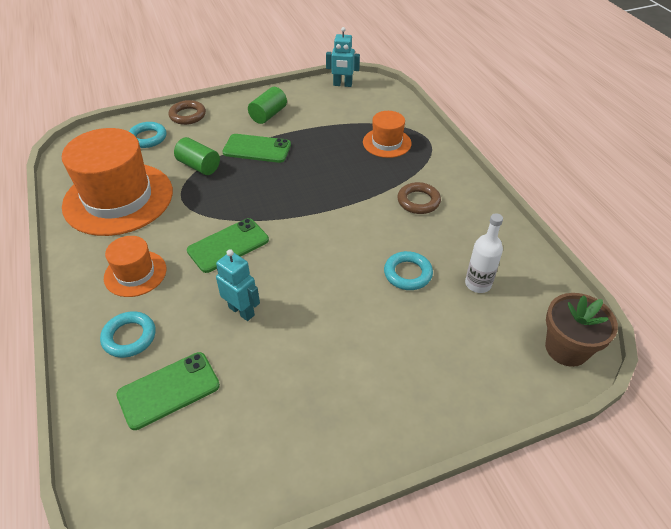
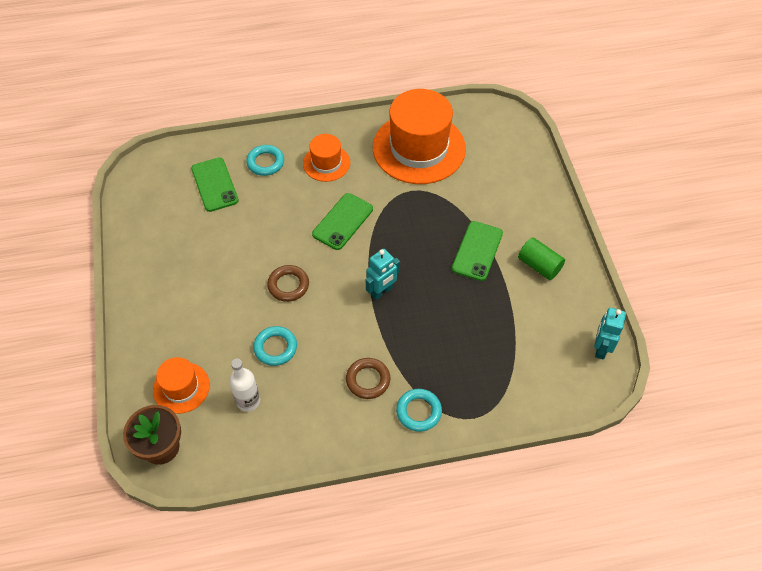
camera: 100 degrees right, 10 degrees up
turquoise ring [128,122,166,148] -> turquoise ring moved to [396,389,442,432]
brown ring [168,100,206,125] -> brown ring moved to [267,265,309,302]
green cylinder [174,137,220,175] -> none
green phone [187,218,269,273] -> green phone turned 60 degrees clockwise [312,193,373,250]
turquoise robot [216,249,260,321] -> turquoise robot moved to [366,249,400,300]
orange hat [363,111,412,158] -> orange hat moved to [153,357,210,414]

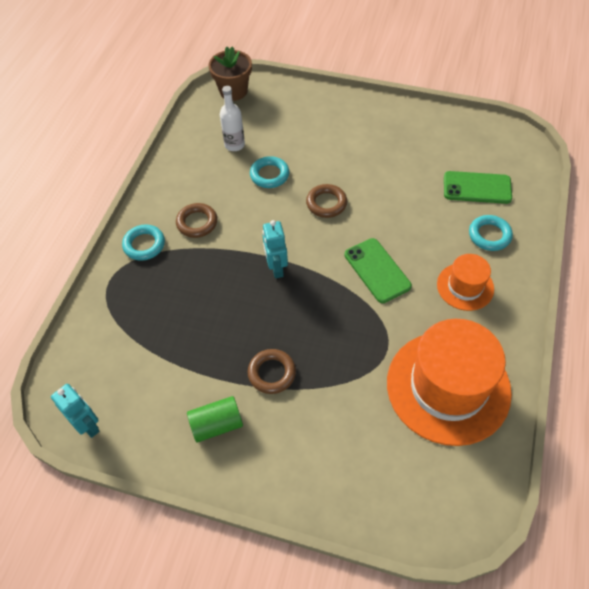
camera: 120 degrees right, 0 degrees up
orange hat [153,357,210,414] -> none
green phone [452,221,503,281] -> brown ring [248,349,296,394]

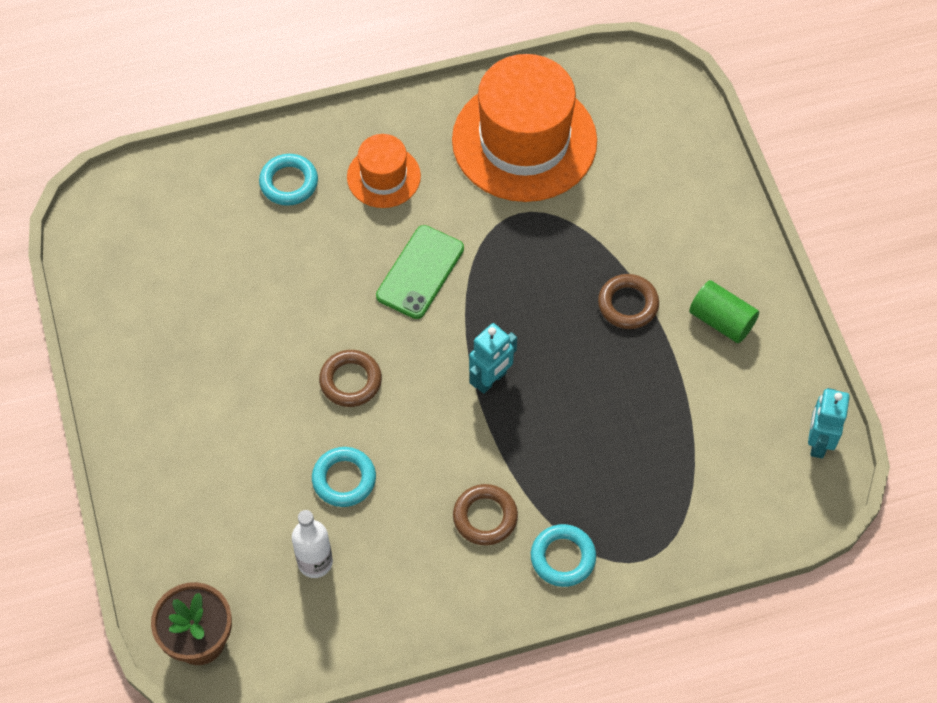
camera: 125 degrees left, 5 degrees up
green phone [444,171,512,204] -> none

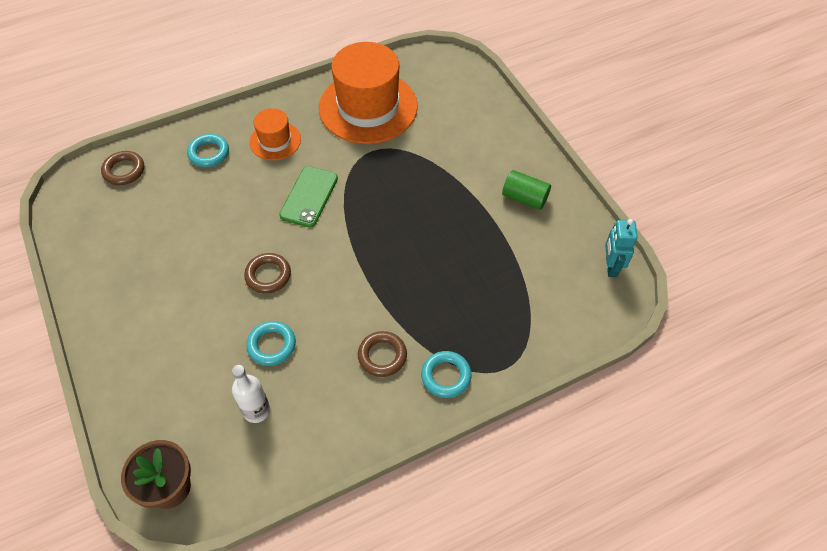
camera: 10 degrees left, 5 degrees down
turquoise robot [469,323,517,394] -> none
brown ring [598,274,659,329] -> brown ring moved to [101,151,144,185]

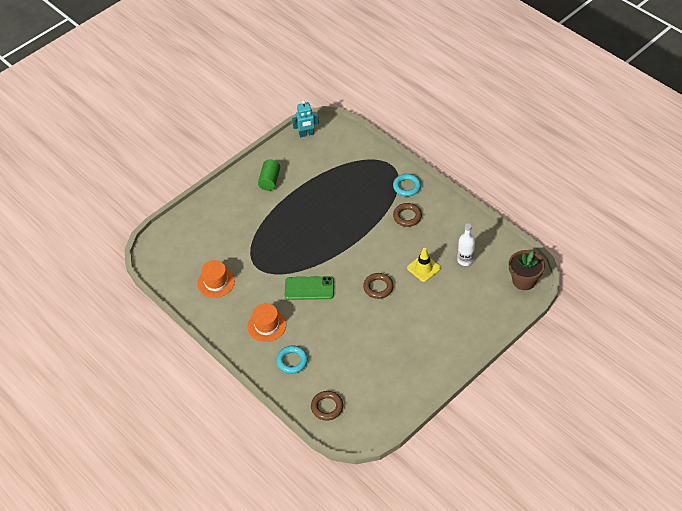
camera: 105 degrees left, 5 degrees down
turquoise ring [246,321,296,366] -> yellow traffic cone [407,248,441,282]
orange hat [319,42,418,144] -> orange hat [197,260,235,298], size x0.50

